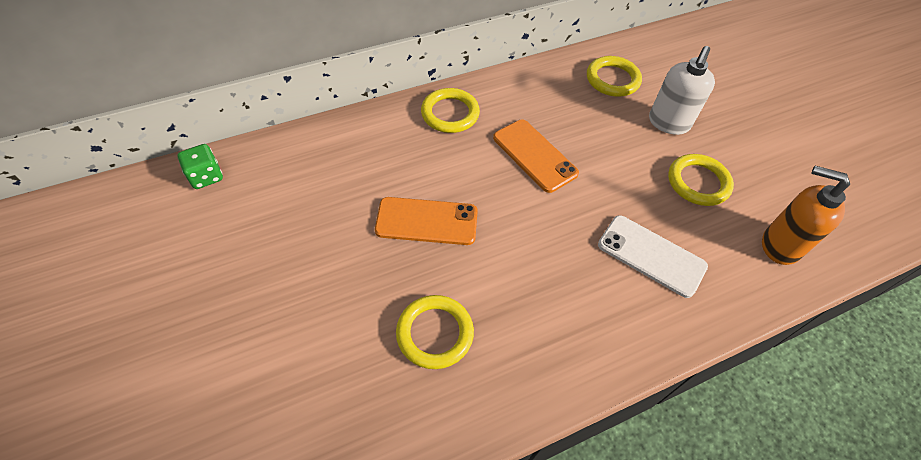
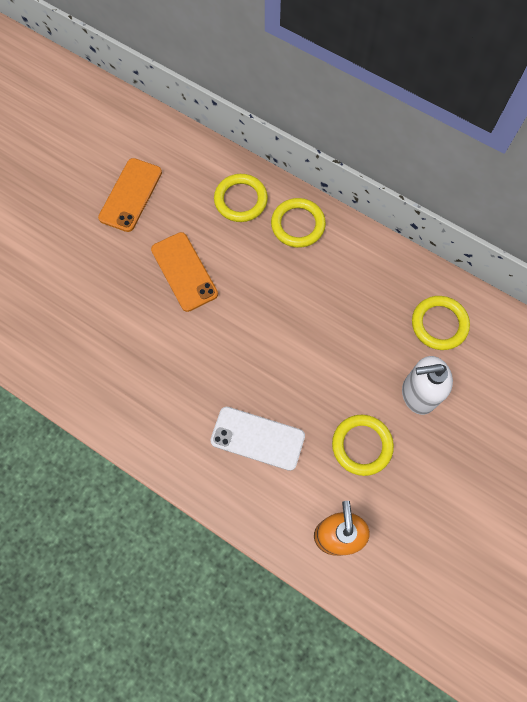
camera: 60 degrees right, 15 degrees up
green dice [177,144,223,189] -> none
yellow ring [396,295,474,369] -> yellow ring moved to [214,174,268,222]
orange phone [493,120,579,193] -> orange phone moved to [98,158,162,232]
white phone [598,215,708,298] -> white phone turned 75 degrees counterclockwise [210,407,305,471]

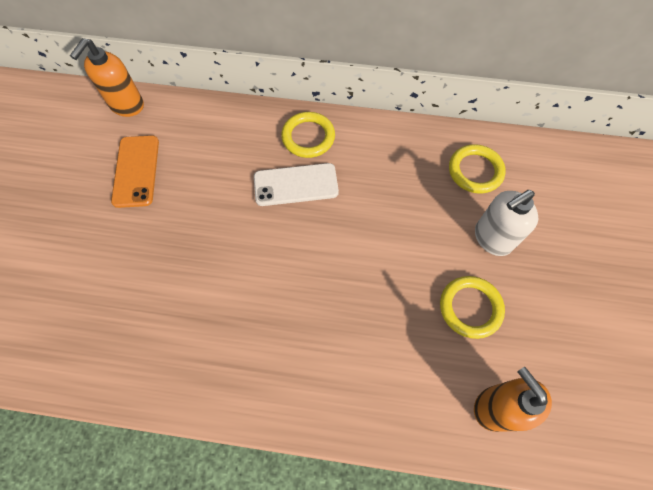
camera: 25 degrees left, 5 degrees down
orange phone [151,232,218,312] -> none
white phone [210,407,305,471] -> white phone moved to [254,163,339,206]
yellow ring [214,174,268,222] -> none
none -> orange soap dispenser [70,38,144,117]

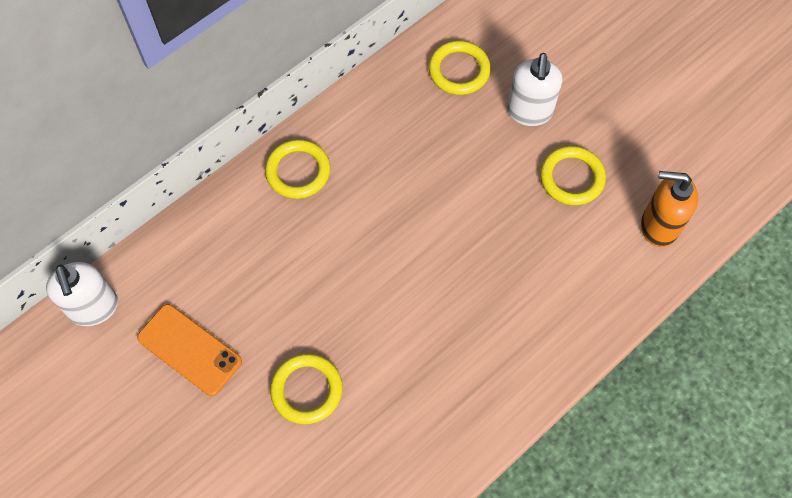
camera: 50 degrees left, 0 degrees up
orange soap dispenser [70,38,144,117] -> white soap dispenser [46,262,118,326]
white phone [254,163,339,206] -> none
none -> yellow ring [270,354,342,424]

